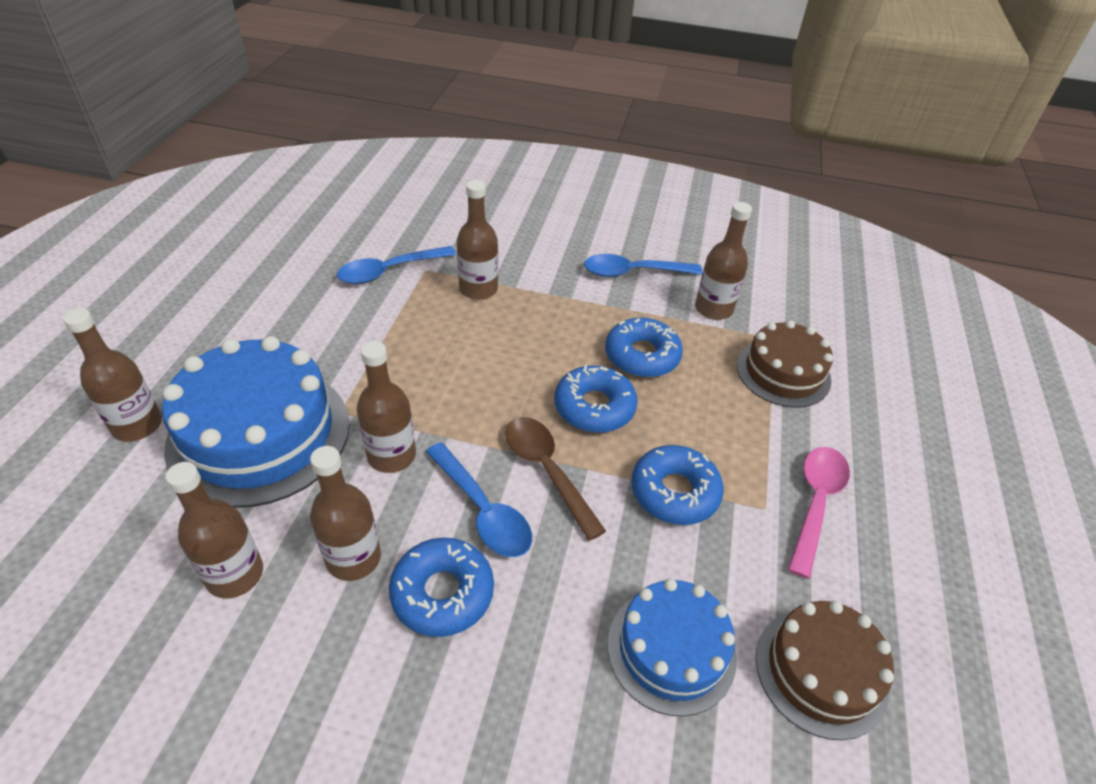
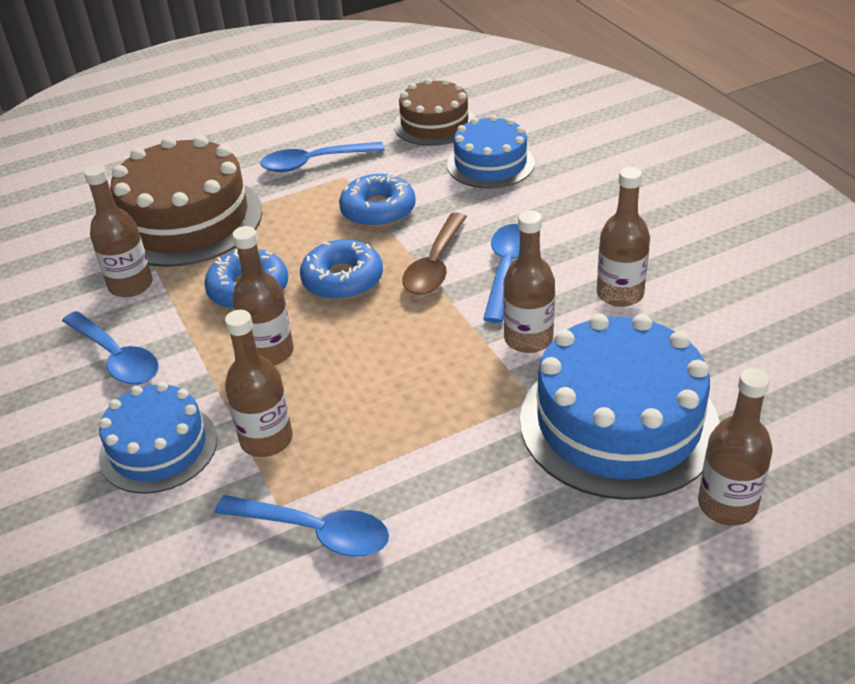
camera: 125 degrees left, 5 degrees down
brown bottle [165,462,263,598] -> brown bottle moved to [232,226,294,366]
blue donut [389,537,494,637] -> none
brown cake [737,320,833,408] -> brown cake [110,135,262,267], size x1.66
pink spoon [788,447,850,579] -> blue spoon [260,142,385,172]
none -> blue cake [99,382,217,494]

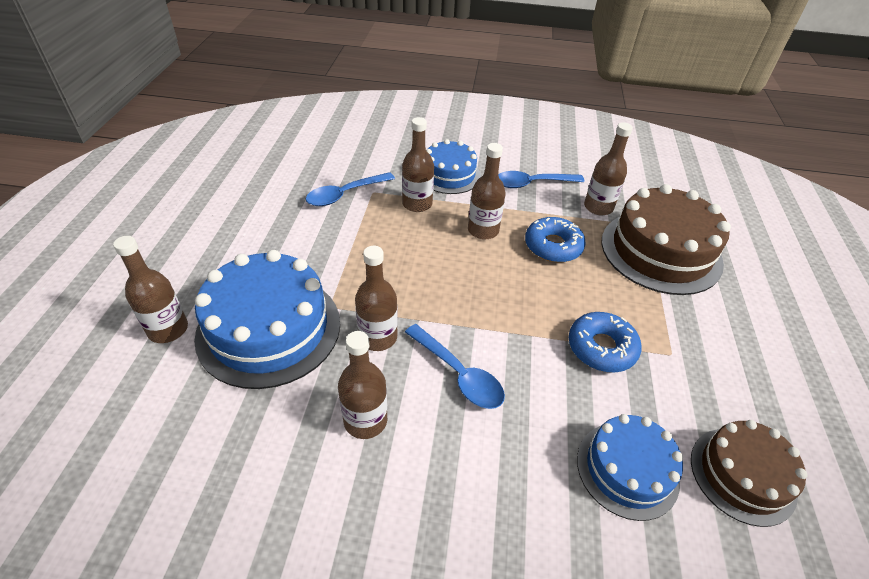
camera: 120 degrees right, 5 degrees up
blue spoon [260,142,385,172] -> none
blue donut [300,239,383,300] -> none
brown spoon [402,213,467,295] -> none

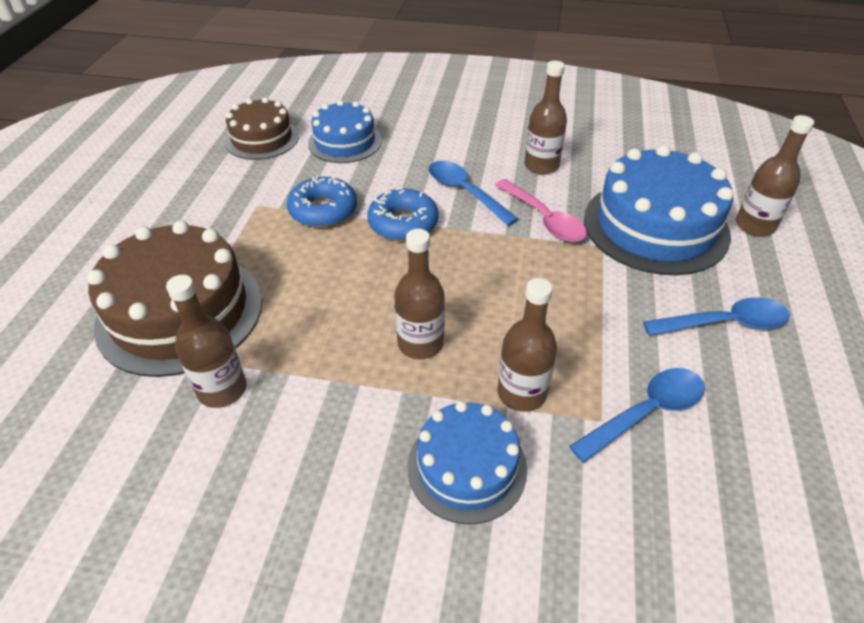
camera: 175 degrees left, 0 degrees up
brown bottle [355,246,398,351] -> pink spoon [495,179,587,242]
blue spoon [498,171,585,188] -> blue spoon moved to [643,297,790,336]
blue donut [525,217,586,262] -> blue donut moved to [367,187,439,241]

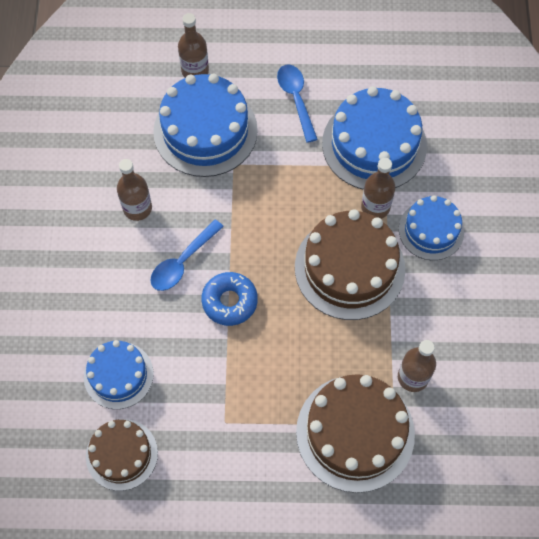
camera: 100 degrees left, 20 degrees up
blue donut [287,175,357,228] -> none
brown bottle [394,229,445,359] -> brown cake [295,209,405,320]
pink spoon [495,179,587,242] -> none
blue spoon [569,368,705,463] -> blue cake [322,86,427,190]

